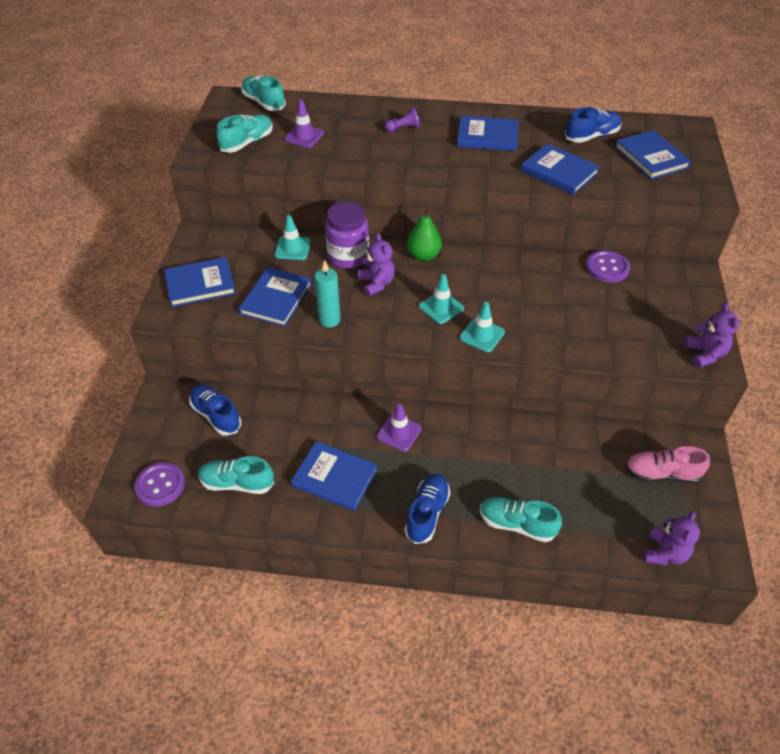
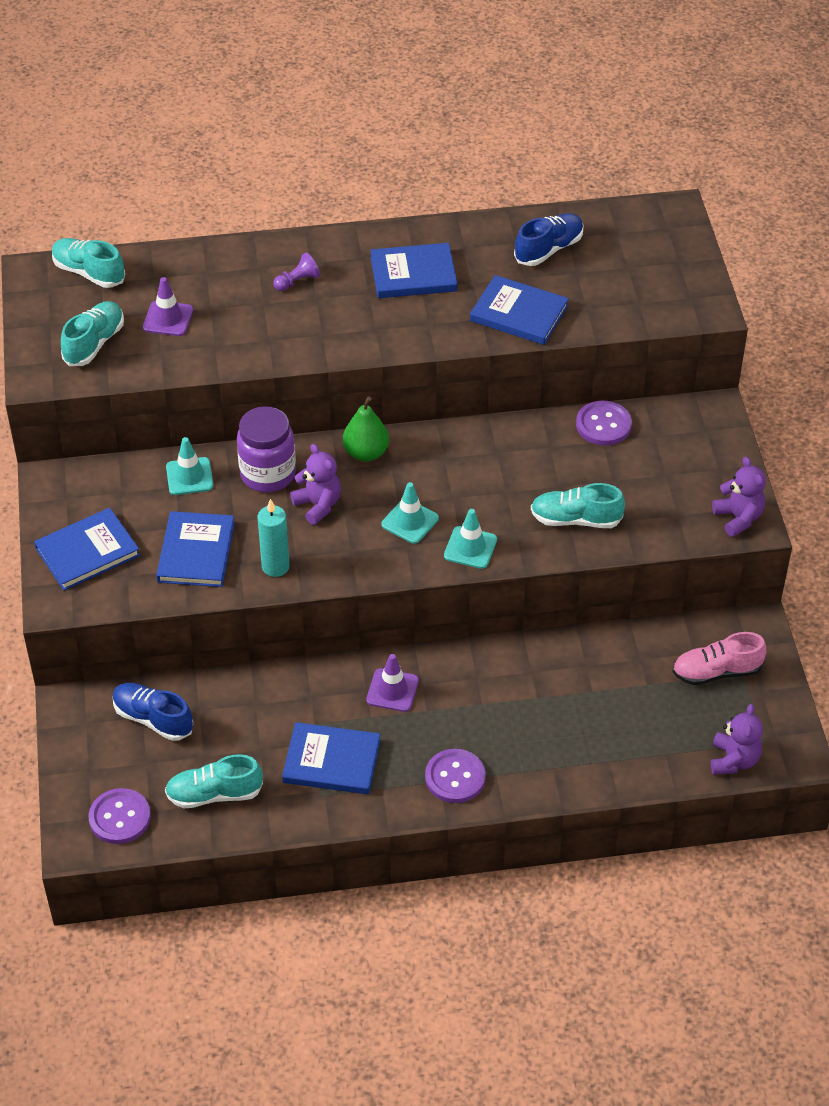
camera: 15 degrees left, 0 degrees up
blue shoe [405,474,450,544] -> purple button [425,749,486,803]
turquoise shoe [480,497,562,542] -> turquoise shoe moved to [531,483,625,528]
blue book [615,130,691,179] -> none

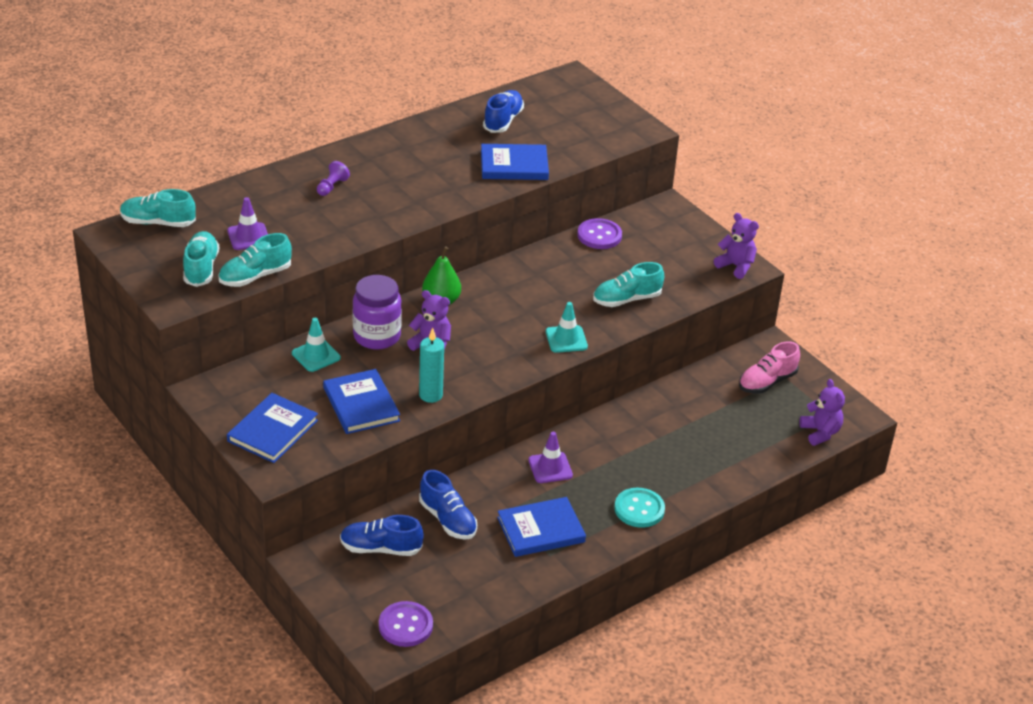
camera: 30 degrees left, 10 degrees down
turquoise shoe [165,754,263,808] -> turquoise shoe moved to [218,233,292,287]
blue book [370,243,457,298] -> none
turquoise traffic cone [381,482,439,544] -> none
purple button [425,749,486,803] -> turquoise button [614,488,665,528]
none -> blue shoe [419,470,477,540]

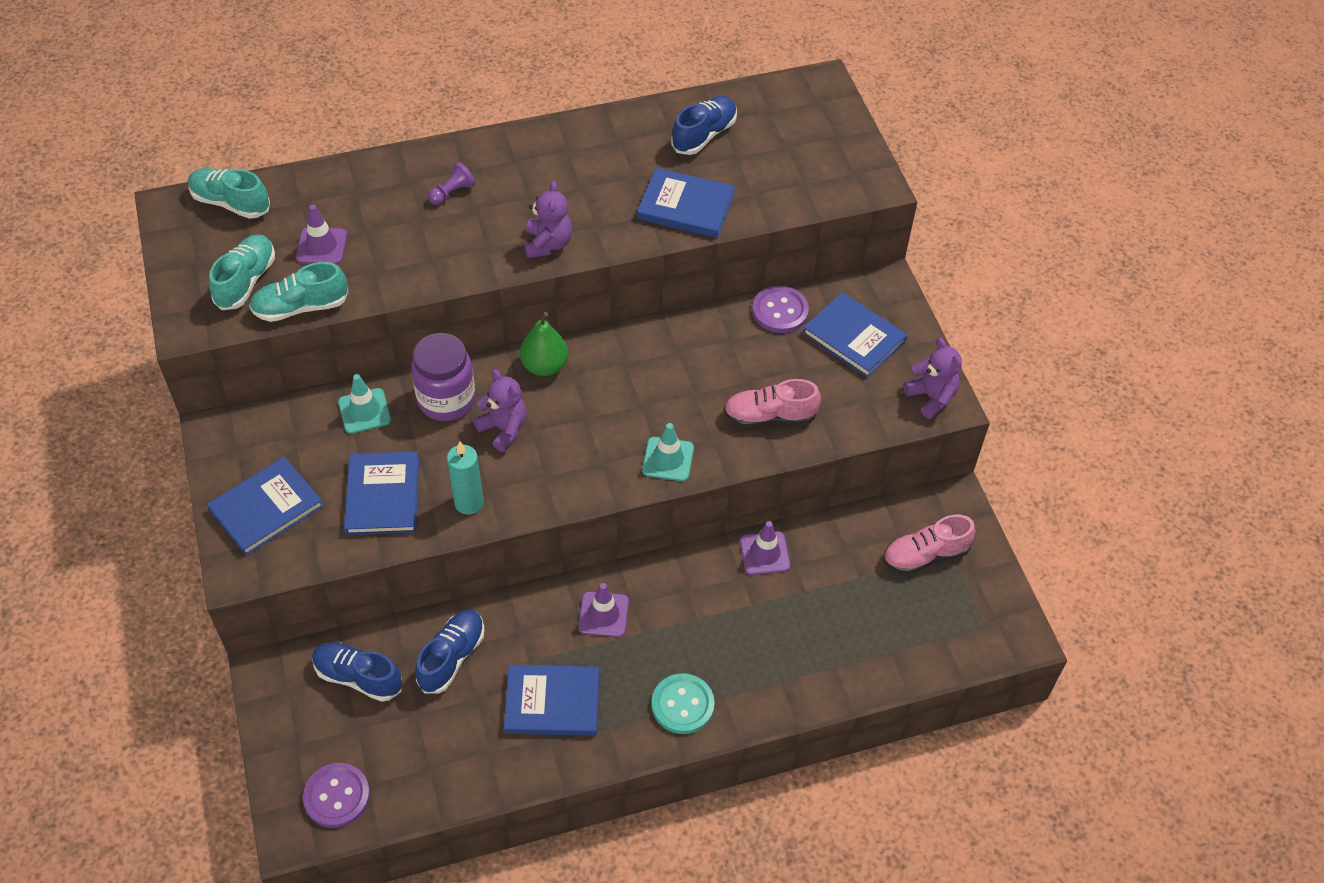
camera: 20 degrees right, 15 degrees up
blue shoe [419,470,477,540] -> blue shoe turned 135 degrees counterclockwise [415,610,485,693]
turquoise shoe [593,262,664,307] -> pink shoe [724,379,821,427]
purple teddy bear [799,379,845,446] -> purple teddy bear moved to [525,181,572,258]
none -> purple traffic cone [740,521,791,575]
none -> blue book [803,292,907,378]

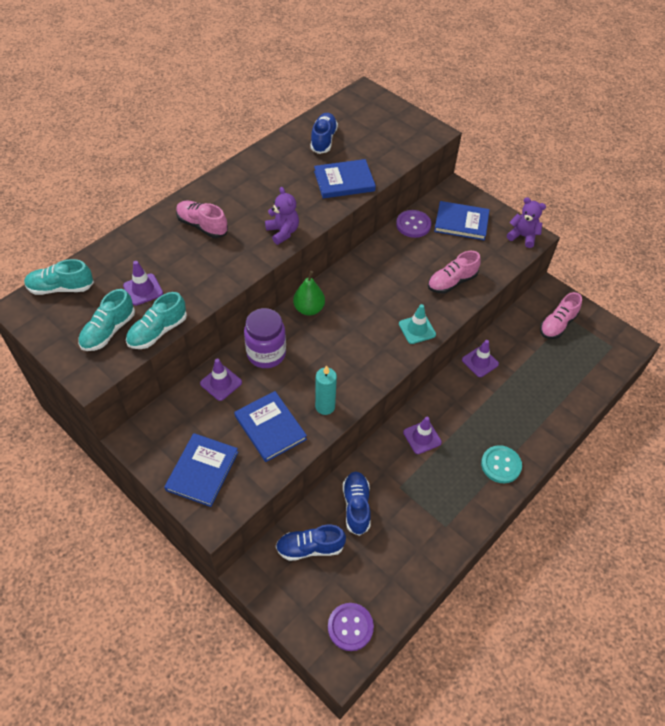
camera: 30 degrees left, 0 degrees up
turquoise shoe [209,235,275,310] -> turquoise shoe turned 135 degrees counterclockwise [78,289,135,351]
turquoise traffic cone [338,374,391,434] -> purple traffic cone [200,359,242,401]
purple pawn [428,162,476,205] -> pink shoe [176,200,228,238]
purple teddy bear [473,370,527,452] -> none
blue book [504,665,600,736] -> none

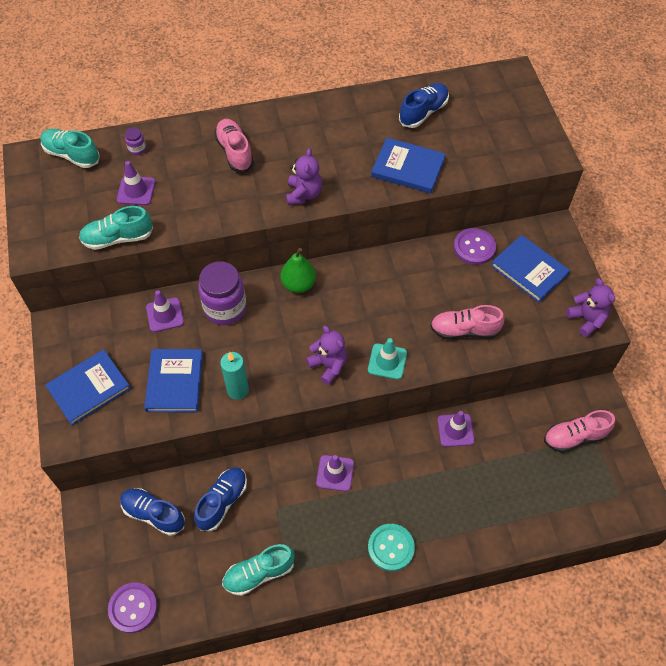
camera: 35 degrees right, 5 degrees up
turquoise shoe [78,289,135,351] -> turquoise shoe moved to [222,544,295,596]
none -> purple jar [125,127,146,156]
none -> purple teddy bear [306,326,347,385]

